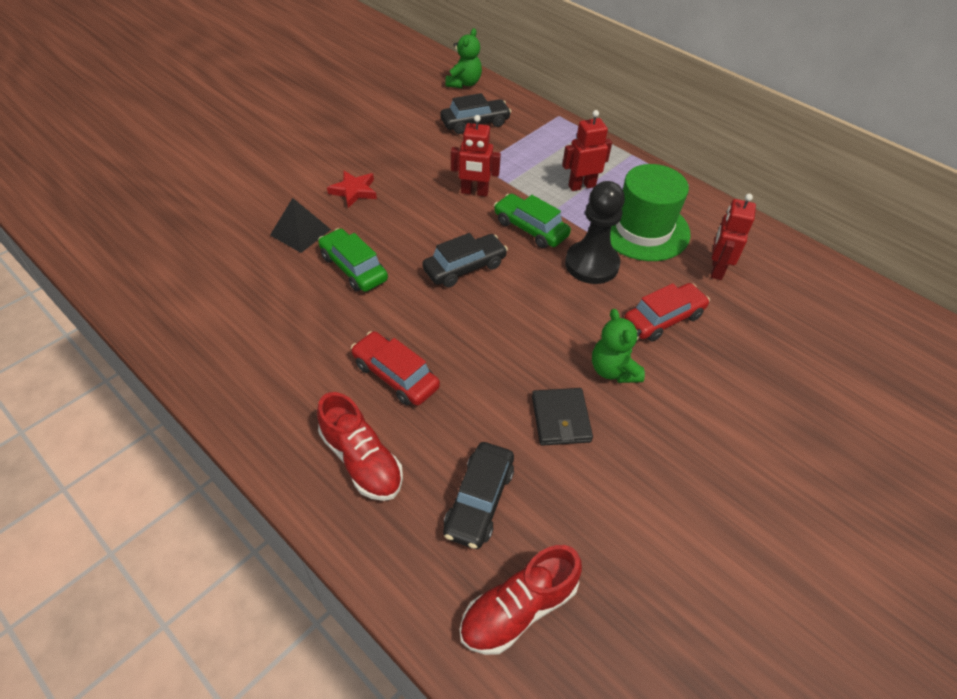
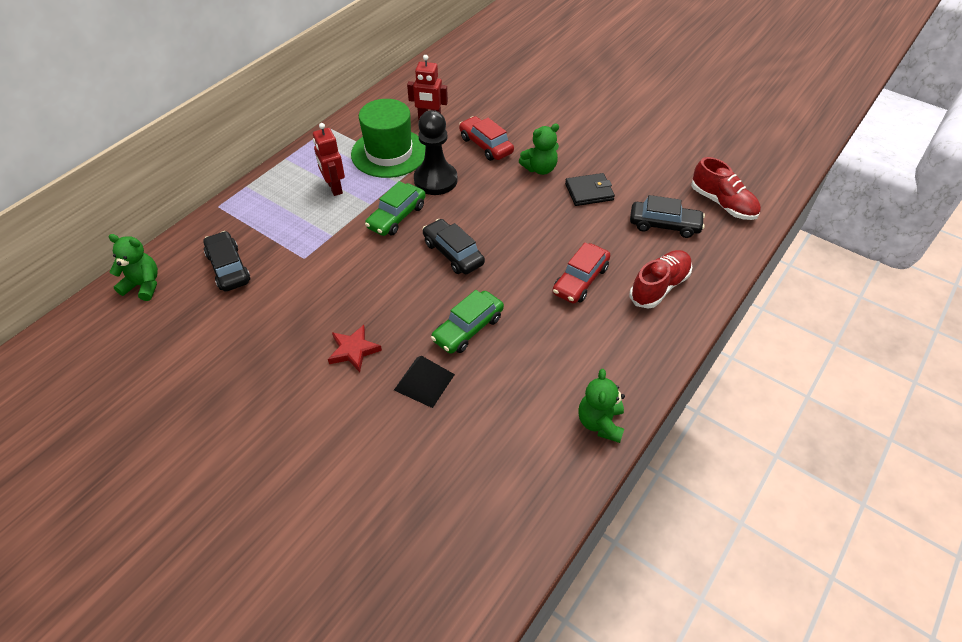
camera: 95 degrees left, 0 degrees up
red robot [451,115,501,197] -> none
none -> green teddy bear [578,369,625,443]

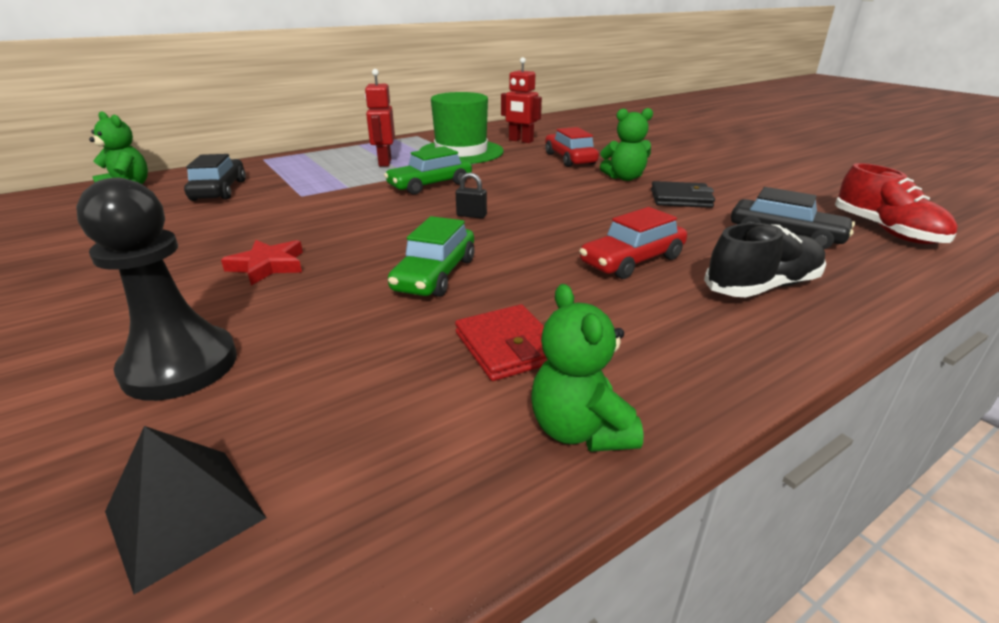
camera: 20 degrees right, 20 degrees down
black pyramid [394,356,455,408] -> black pyramid moved to [105,426,266,595]
black pawn [414,110,458,195] -> black pawn moved to [76,178,237,401]
black car [422,219,485,274] -> black padlock [456,172,487,219]
green car [431,290,504,354] -> green car turned 45 degrees counterclockwise [388,216,475,297]
green teddy bear [578,369,625,443] -> green teddy bear turned 45 degrees counterclockwise [531,284,644,452]
red shoe [630,250,692,309] -> black shoe [704,223,826,297]
none -> red wallet [455,304,547,381]

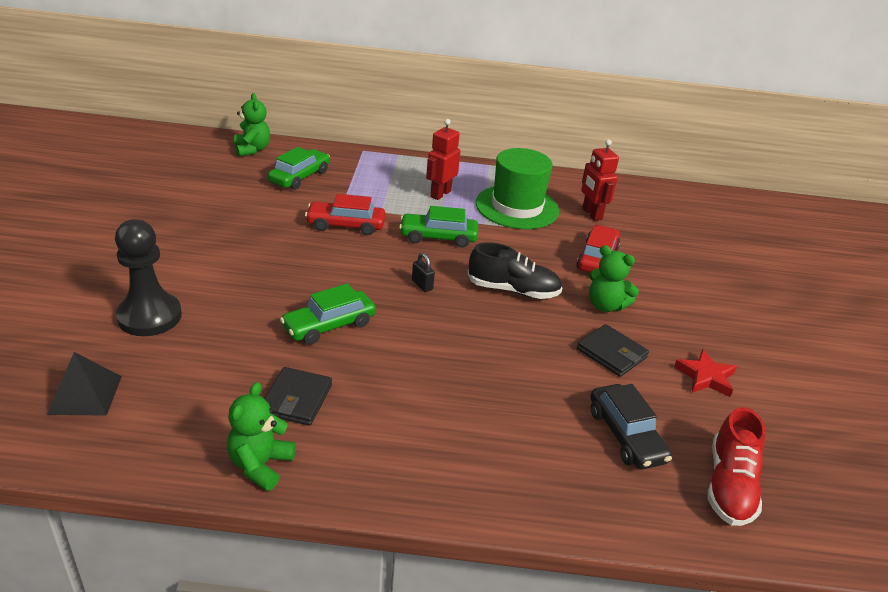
camera: 35 degrees right, 5 degrees up
black car [184,154,246,201] -> green car [268,147,330,190]
red star [221,240,303,286] -> red star moved to [674,349,737,397]
red wallet [455,304,547,381] -> black wallet [264,367,332,426]
red car [579,207,687,279] -> red car moved to [305,194,386,235]
black shoe [704,223,826,297] -> black shoe moved to [467,242,562,299]

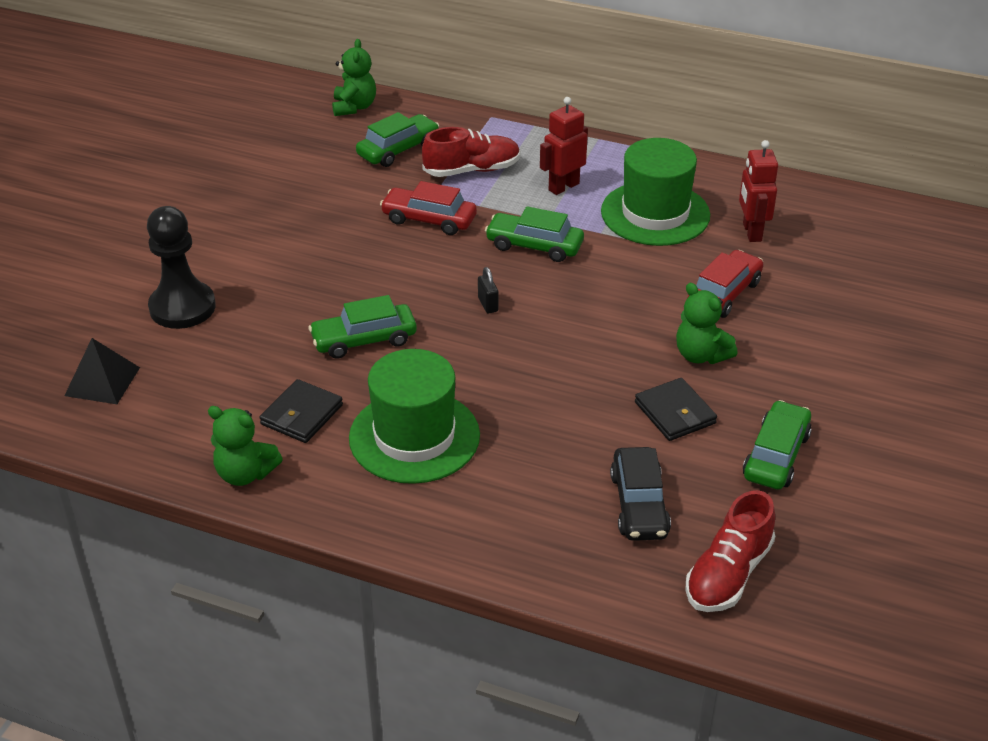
camera: 20 degrees right, 5 degrees up
green teddy bear [227,382,296,491] -> green teddy bear turned 105 degrees counterclockwise [208,406,283,486]
black shoe [467,242,562,299] -> none
red star [674,349,737,397] -> green car [743,400,812,490]
none -> green hat [349,349,480,484]
none -> red shoe [422,127,520,177]

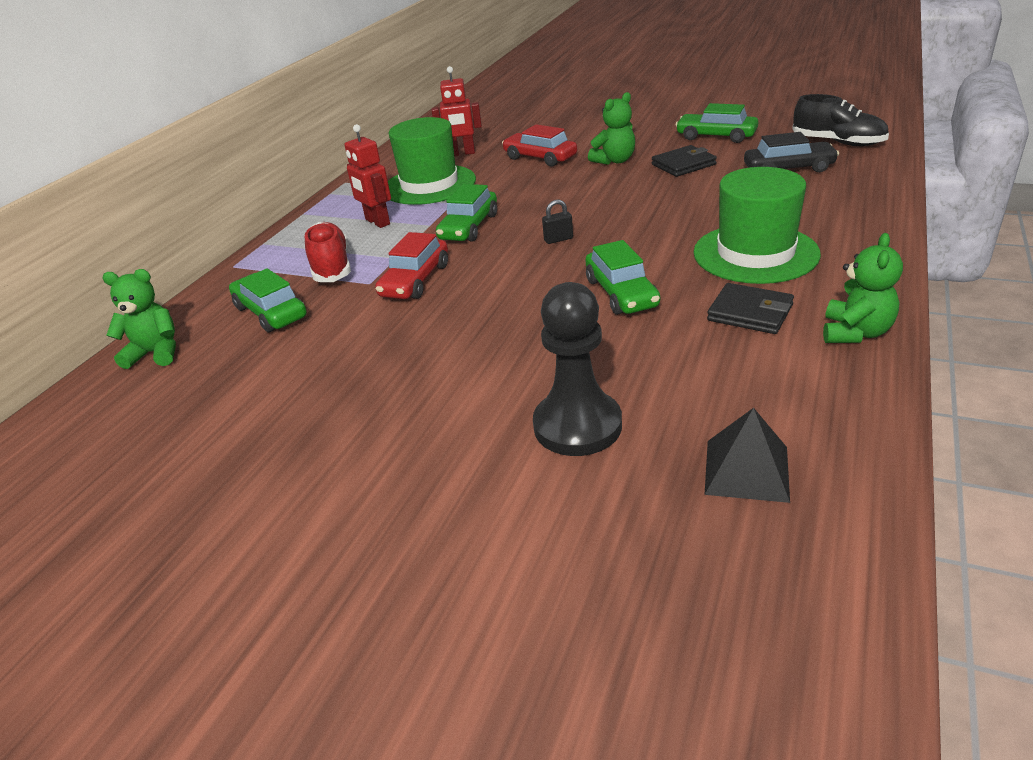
camera: 85 degrees left, 5 degrees down
red shoe [685,490,775,612] -> black shoe [792,94,889,146]

